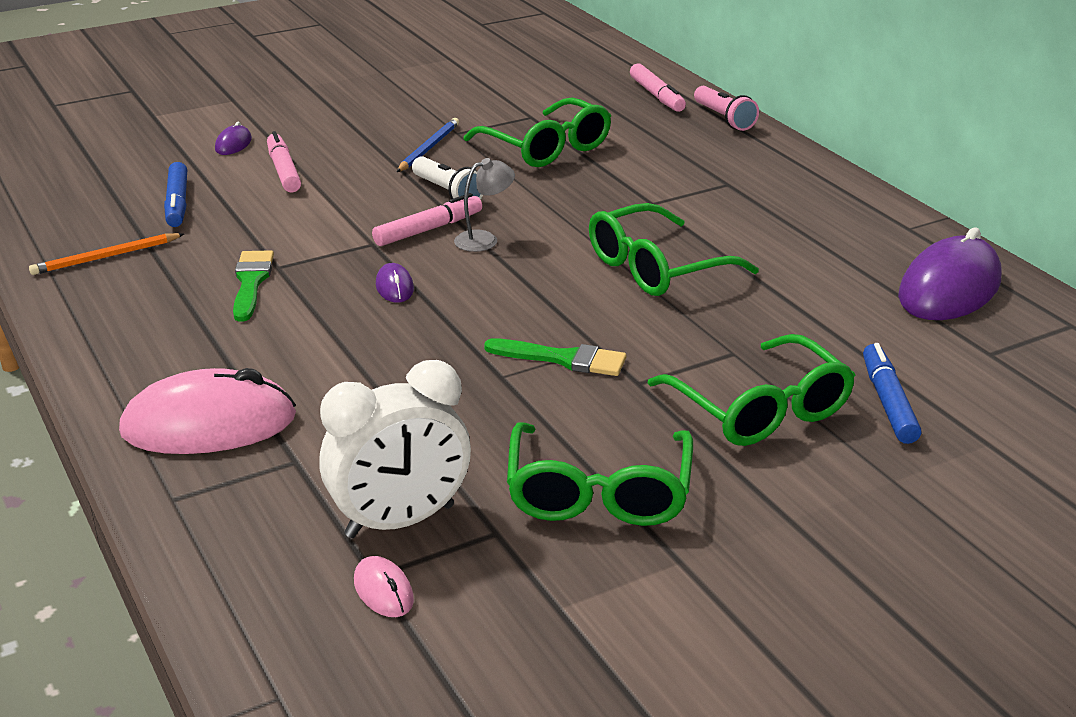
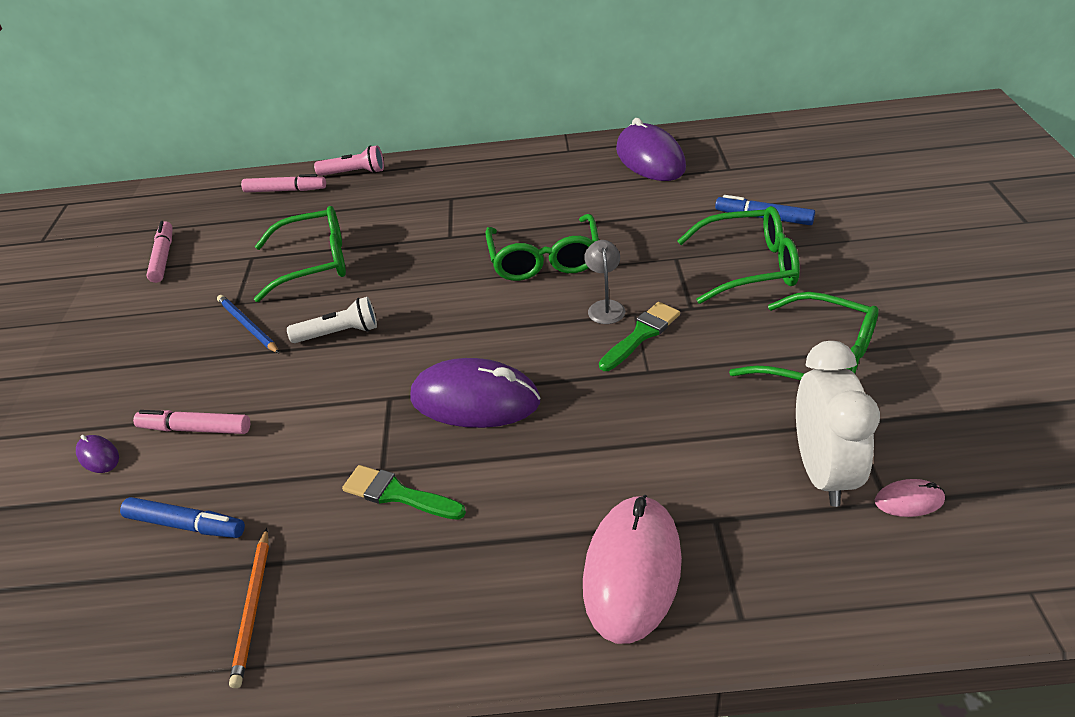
camera: 60 degrees left, 10 degrees up
pink marker [372,193,482,246] -> pink marker moved to [146,221,173,283]
purple mouse [376,263,414,303] -> purple mouse [410,358,540,428], size x2.29
grey lamp [454,158,515,252] -> grey lamp moved to [584,240,625,324]

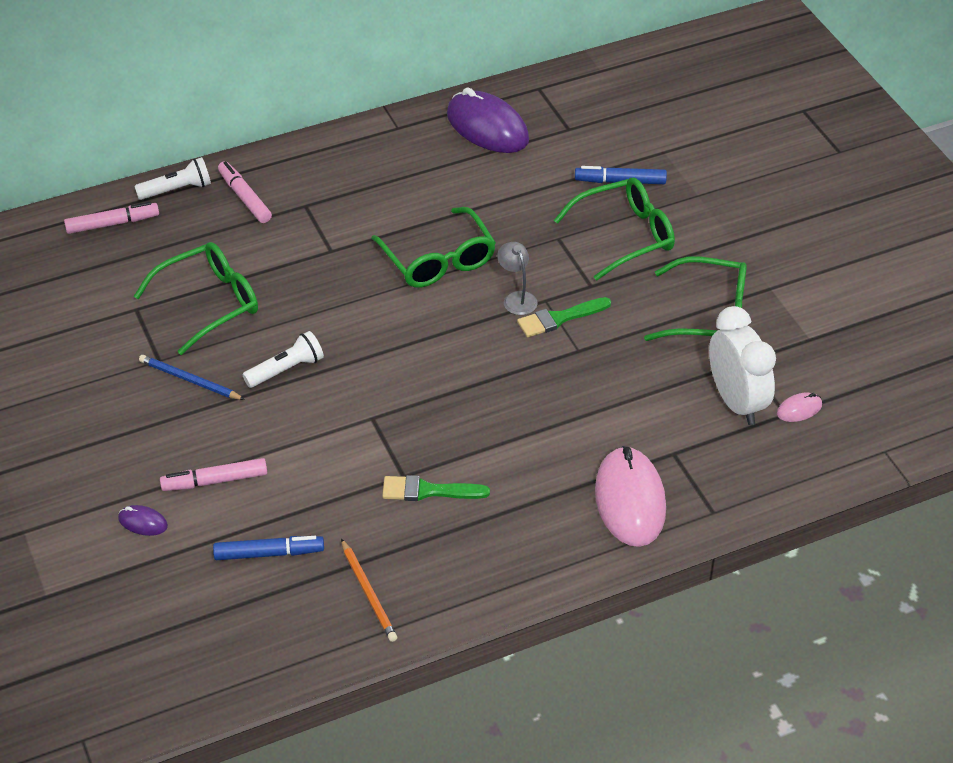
camera: 25 degrees left, 5 degrees up
pink marker [146,221,173,283] -> pink marker moved to [218,161,272,223]
pink flashlight [314,145,384,176] -> white flashlight [134,157,211,200]
purple mouse [410,358,540,428] -> none
green brush [599,302,680,371] -> green brush turned 135 degrees counterclockwise [517,297,611,337]

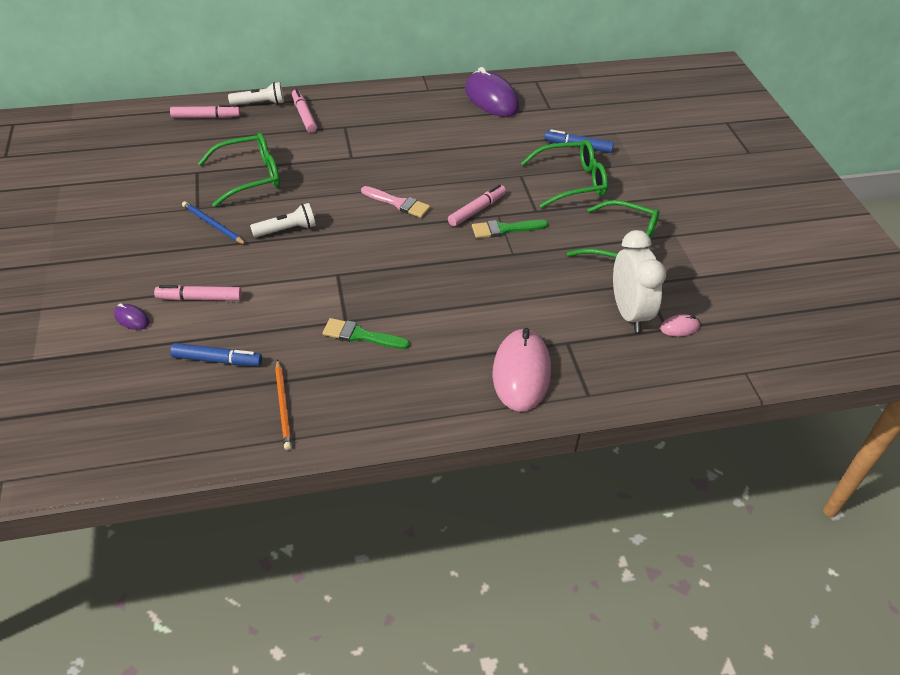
camera: 10 degrees right, 0 degrees up
green glasses [371,207,496,288] -> none
grey lamp [497,242,538,315] -> pink marker [448,184,506,227]
none -> pink brush [361,186,430,218]

